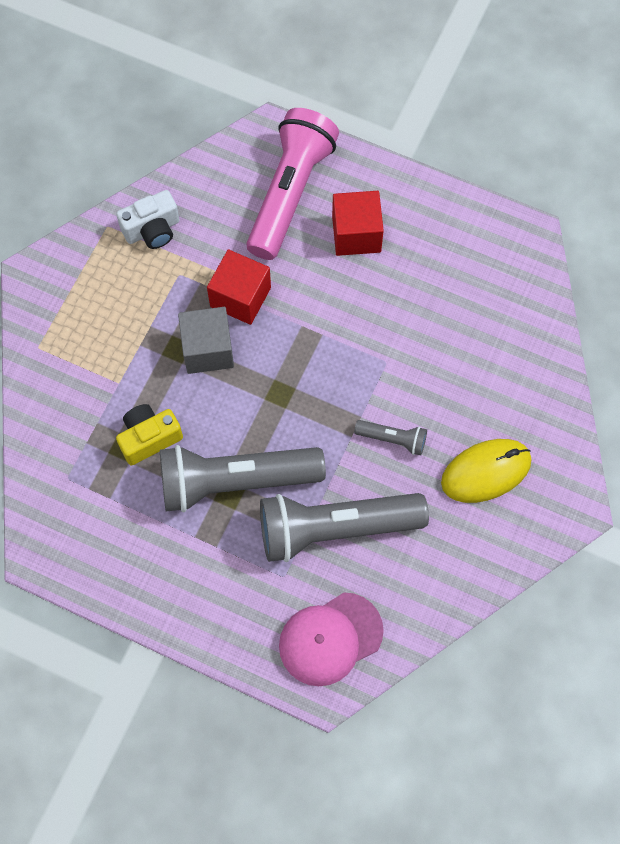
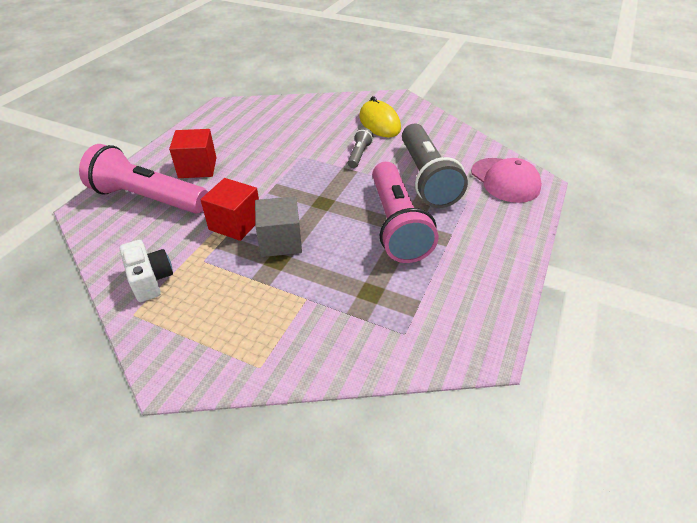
camera: 90 degrees left, 25 degrees down
yellow camera [116,404,183,465] -> none
grey flashlight [160,445,326,512] -> pink flashlight [372,162,438,263]

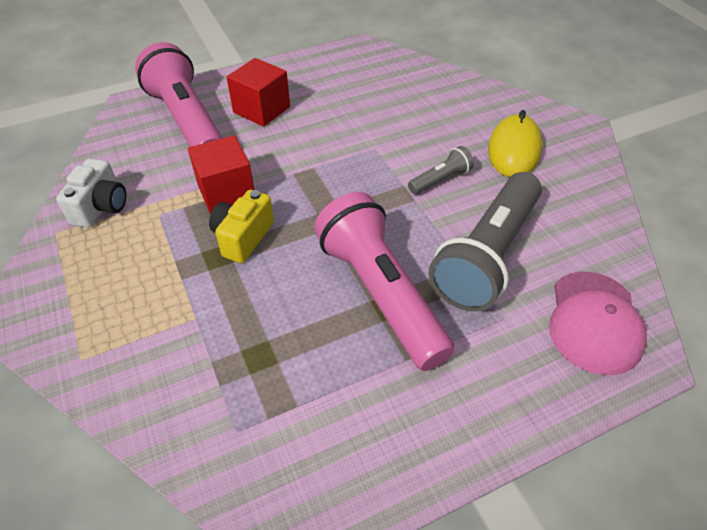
camera: 40 degrees right, 5 degrees up
grey cube [255,196,302,257] -> yellow camera [209,190,274,263]
pink flashlight [372,162,438,263] -> pink flashlight turned 120 degrees clockwise [314,192,455,371]

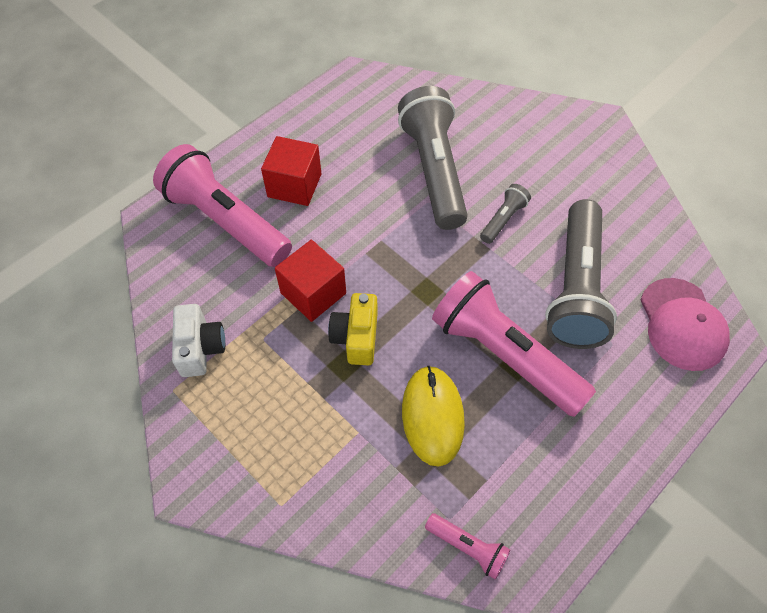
camera: 20 degrees left, 10 degrees up
yellow mouse [488,110,542,177] -> yellow mouse moved to [402,366,465,467]
none -> grey flashlight [398,86,468,230]
none -> pink flashlight [425,513,511,580]

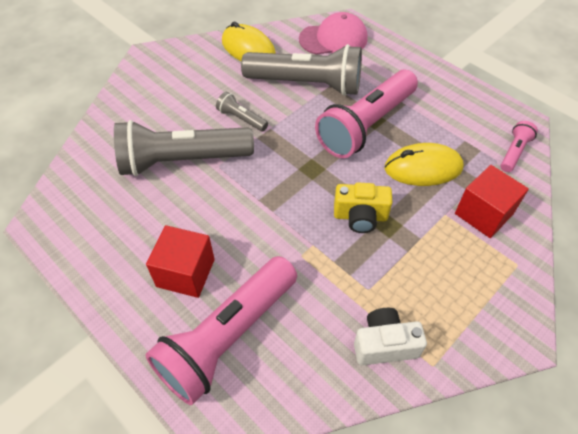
camera: 90 degrees left, 5 degrees down
red cube [275,240,346,322] -> red cube moved to [455,165,529,238]
none -> yellow mouse [222,22,276,61]

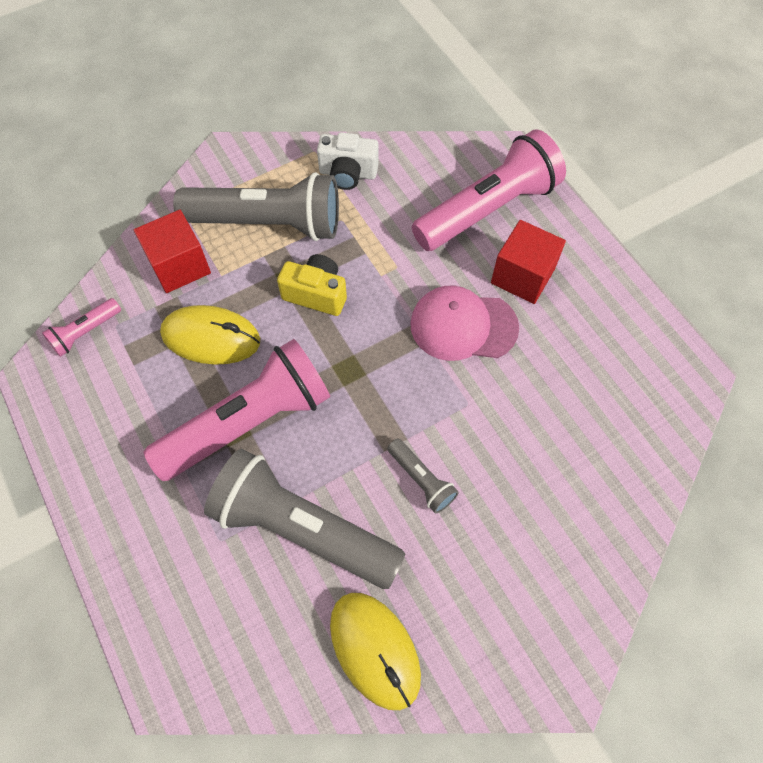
camera: 165 degrees left, 10 degrees up
grey flashlight [114,120,254,176] -> grey flashlight moved to [173,172,339,241]
pink cap [299,12,368,55] -> pink cap moved to [410,285,519,361]

